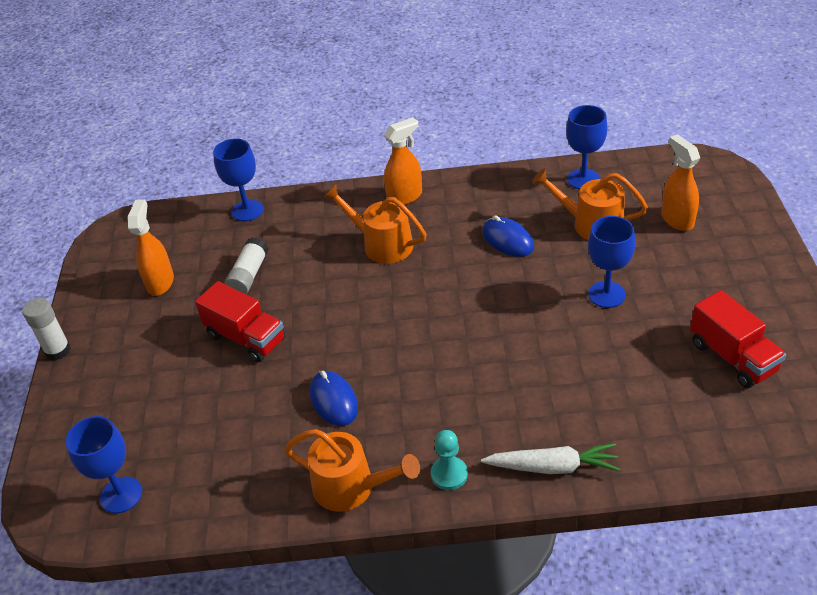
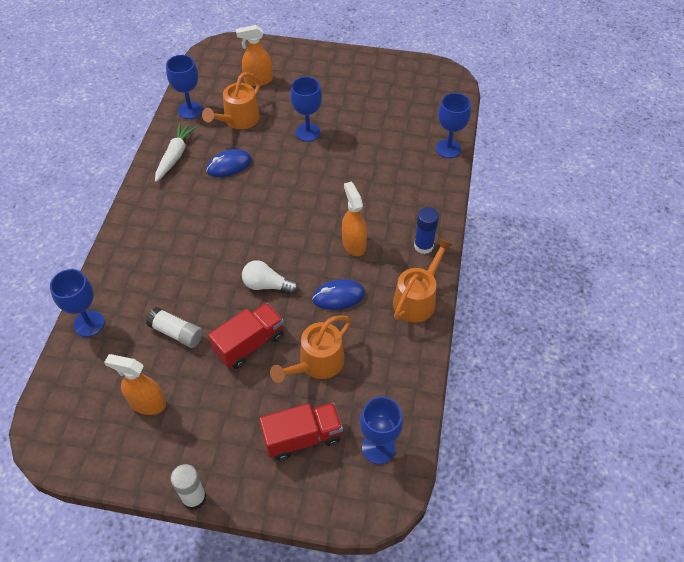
camera: 80 degrees left, 10 degrees up
orange watering can [323,185,427,264] -> orange watering can moved to [270,315,352,383]
orange spray bottle [384,117,422,205] -> orange spray bottle moved to [342,182,367,256]
turquoise pawn [431,430,468,490] -> blue glue stick [414,207,439,254]
white carrot [481,443,620,474] -> white carrot moved to [155,123,197,182]
red truck [690,290,786,388] -> red truck moved to [259,403,343,461]
none -> white light bulb [242,260,298,294]
none -> blue goblet [436,93,471,158]

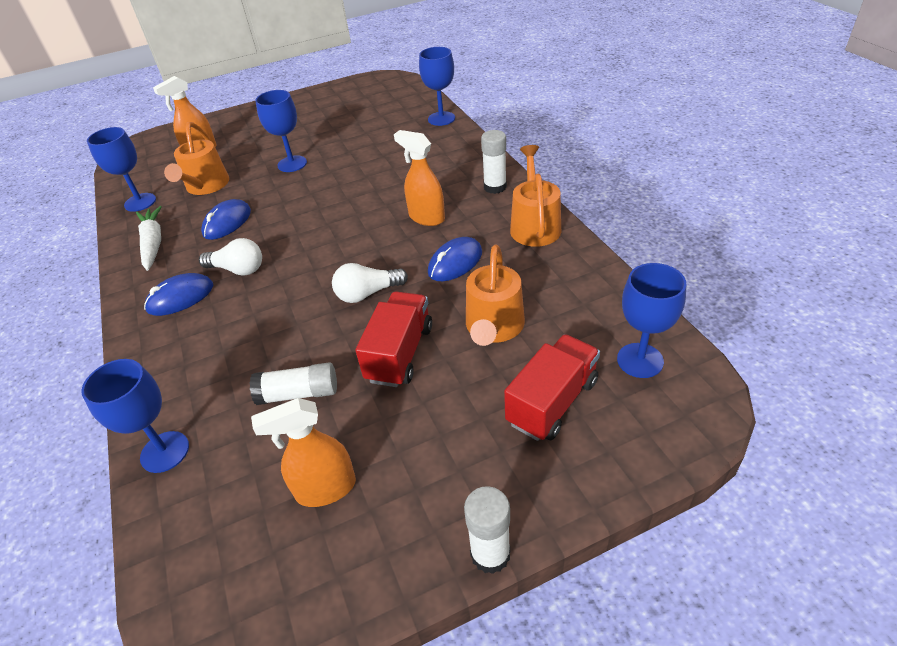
camera: 30 degrees left, 10 degrees down
blue glue stick [414,207,439,254] -> white glue stick [481,130,507,194]
none -> blue mouse [144,273,213,316]
none -> white light bulb [199,238,262,276]

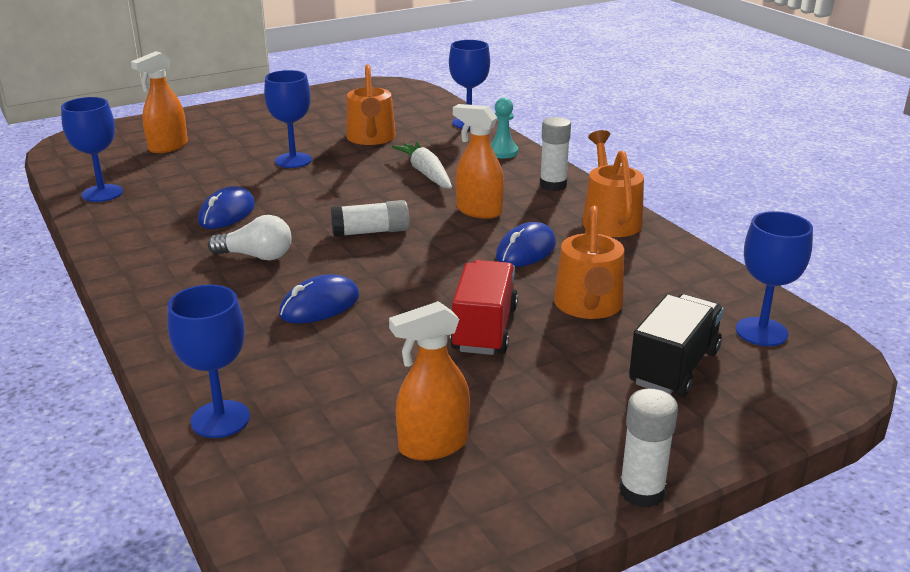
camera: 10 degrees left, 15 degrees down
white carrot [136,206,162,271] -> white carrot moved to [392,141,452,189]
blue mouse [144,273,213,316] -> blue mouse moved to [279,274,359,323]
orange watering can [164,122,229,195] -> orange watering can moved to [346,65,396,145]
white glue stick [250,362,337,405] -> white glue stick moved to [331,200,409,237]
white light bulb [332,263,408,303] -> none
red truck [504,334,600,441] -> black truck [629,294,724,397]
none -> turquoise pawn [491,98,518,158]

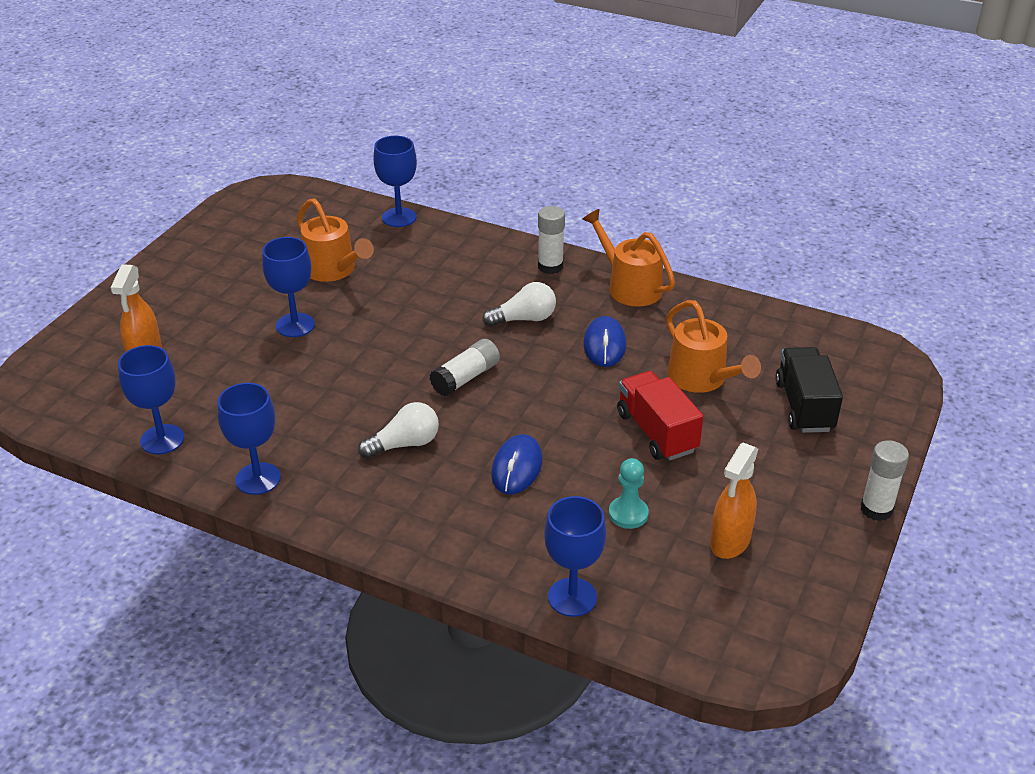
camera: 35 degrees left, 10 degrees up
blue mouse [198,186,255,229] -> none
white carrot [392,141,452,189] -> none
orange spray bottle [453,104,504,219] -> white light bulb [483,282,556,327]
turquoise pawn [491,98,518,158] -> turquoise pawn moved to [609,458,649,529]
blue goblet [736,211,813,346] -> blue goblet moved to [218,383,281,495]

